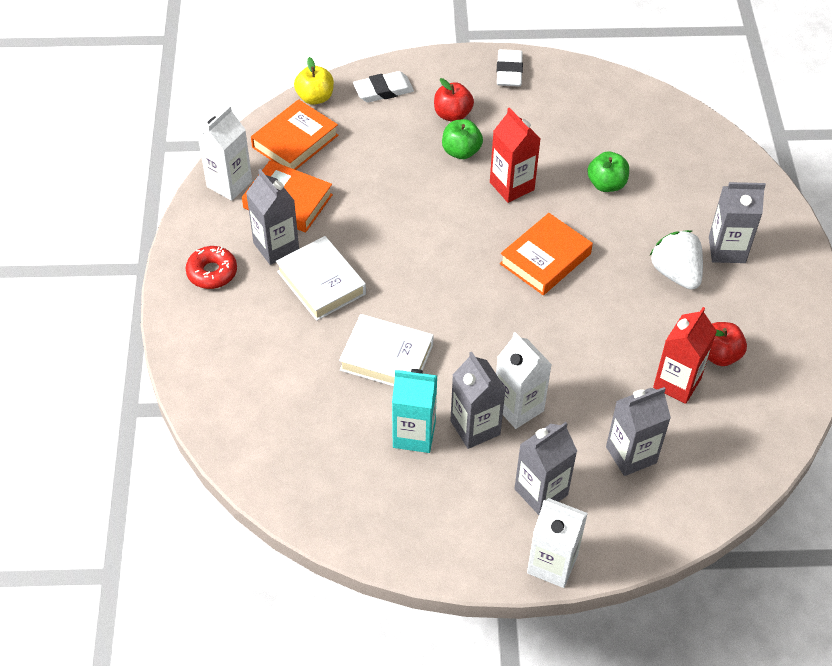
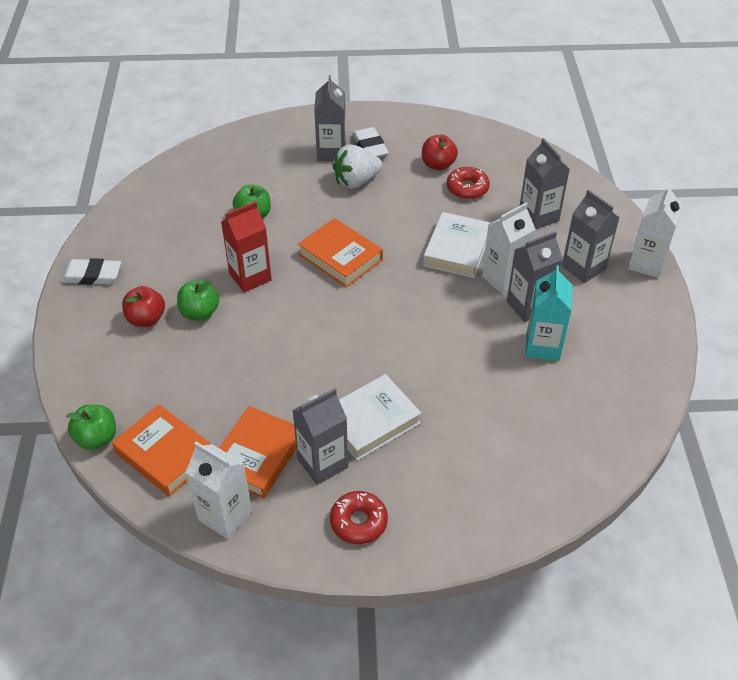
camera: 90 degrees left, 5 degrees down
yellow apple [294,57,334,105] -> green apple [66,405,116,450]
white book [339,314,433,386] -> white book moved to [423,212,491,278]
white eraser [353,71,414,102] -> white eraser moved to [352,127,389,158]
red carton [653,307,717,404] -> red donut [447,167,490,199]

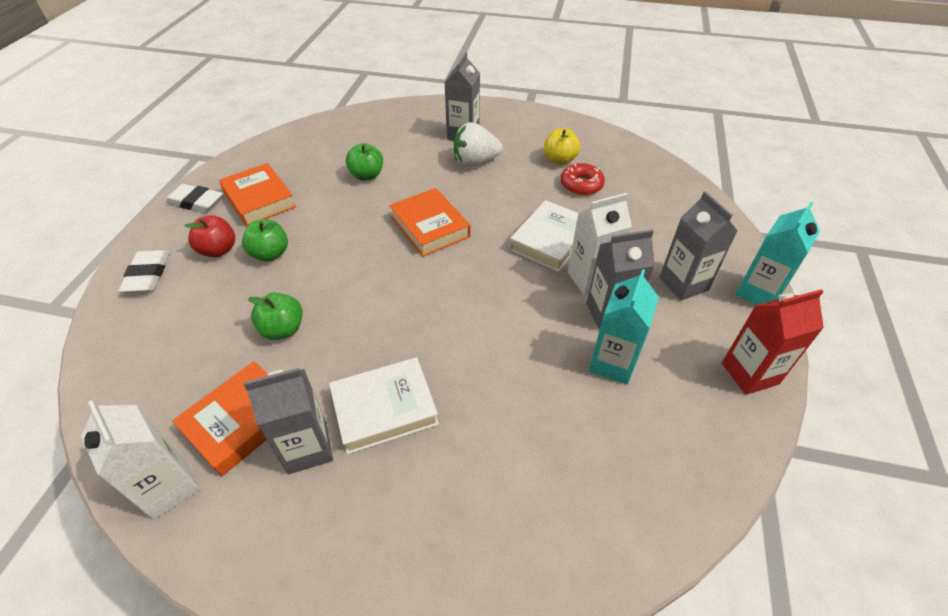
camera: 15 degrees right, 0 degrees up
green apple [66,405,116,450] -> green apple moved to [248,293,302,340]
orange book [112,404,211,497] -> orange book moved to [219,163,296,226]
red carton [221,201,272,292] -> red carton moved to [722,289,824,395]
red donut [330,491,388,544] -> none
white eraser [352,127,389,158] -> white eraser moved to [118,250,169,293]
red apple [422,135,458,170] -> yellow apple [544,128,580,165]
grey carton [520,138,570,229] -> none
white carton [628,184,682,278] -> turquoise carton [735,202,820,305]

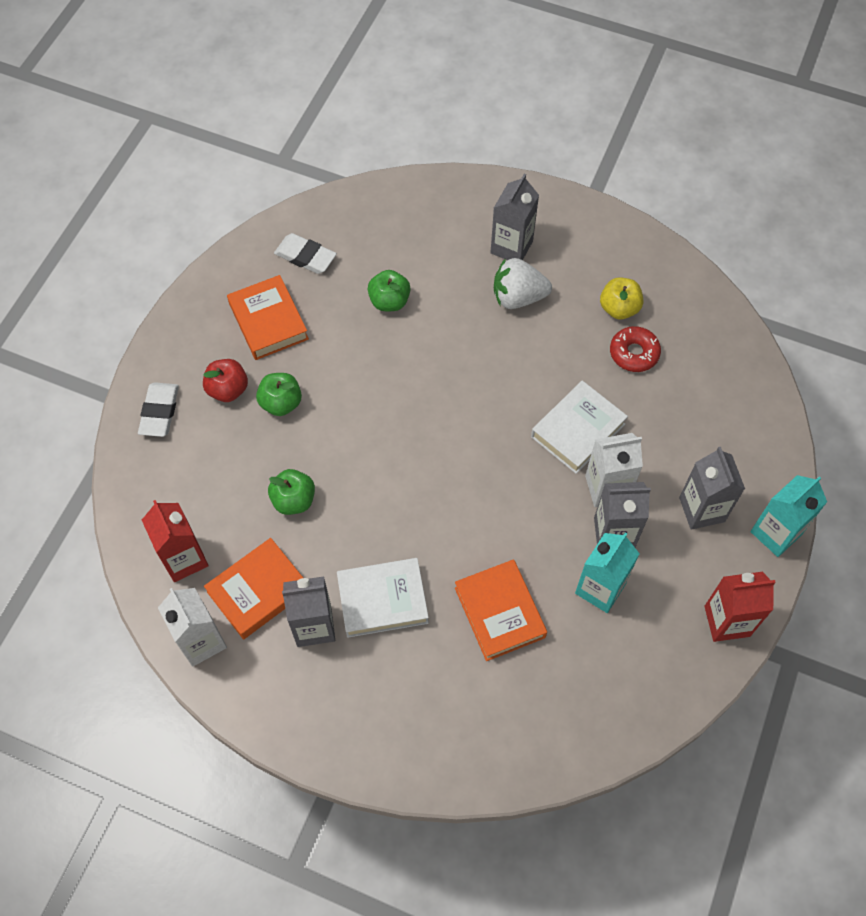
camera: 10 degrees right, 15 degrees up
white eraser [165,184,223,212] -> white eraser moved to [274,233,337,274]
orange book [389,188,471,257] -> orange book moved to [455,559,547,661]
none -> red carton [142,500,209,582]

